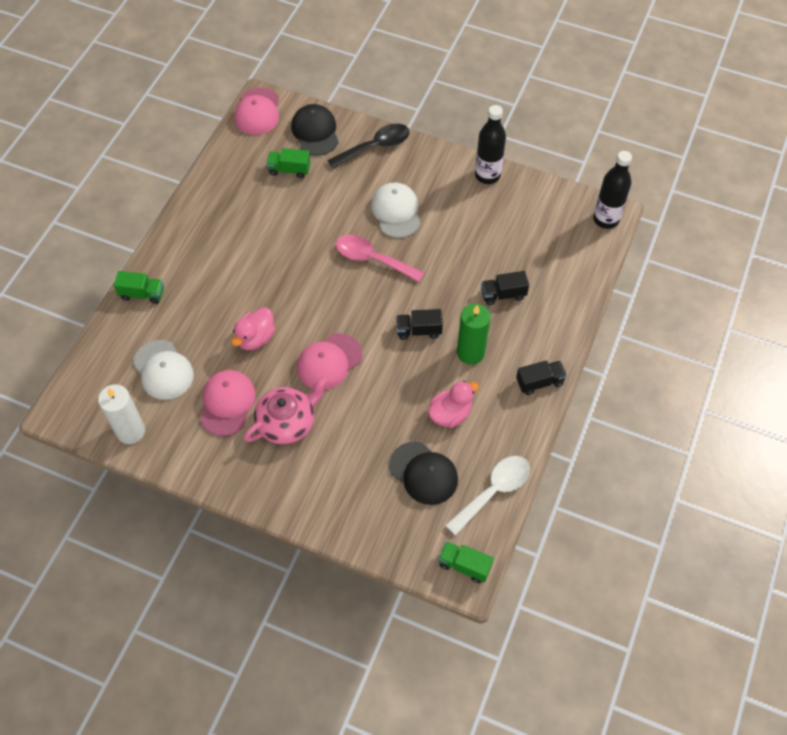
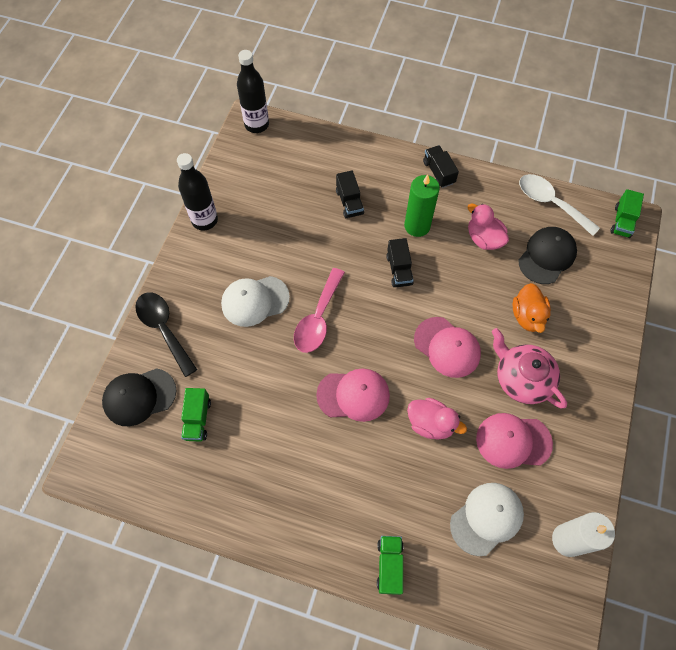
camera: 95 degrees left, 5 degrees up
pink cap [234,88,279,135] -> pink cap moved to [316,369,390,422]
none -> orange duck [512,283,551,333]

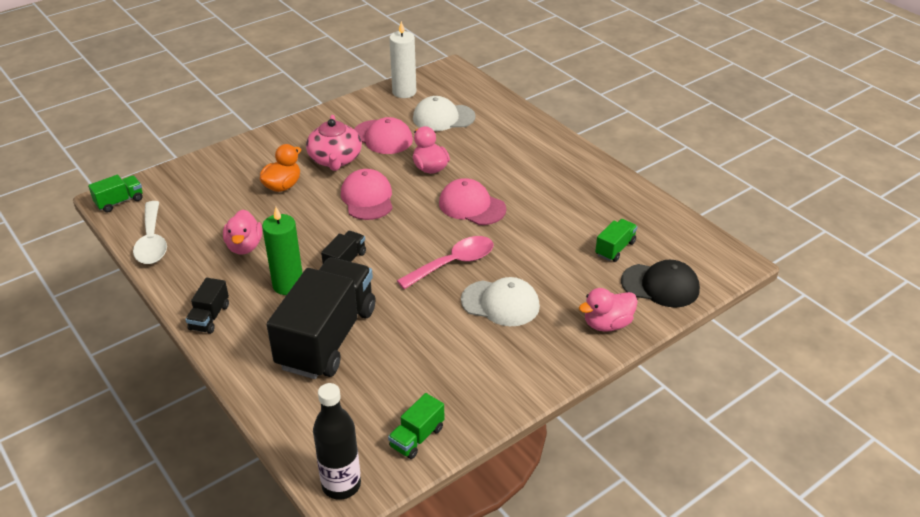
camera: 145 degrees left, 25 degrees down
black spoon [135,292,198,377] -> pink duck [579,288,638,332]
black bottle [177,153,218,231] -> none
black truck [336,171,364,218] -> black truck [267,257,375,379], size x2.34
green truck [377,536,403,595] -> green truck moved to [388,393,444,459]
black cap [518,227,577,284] -> none

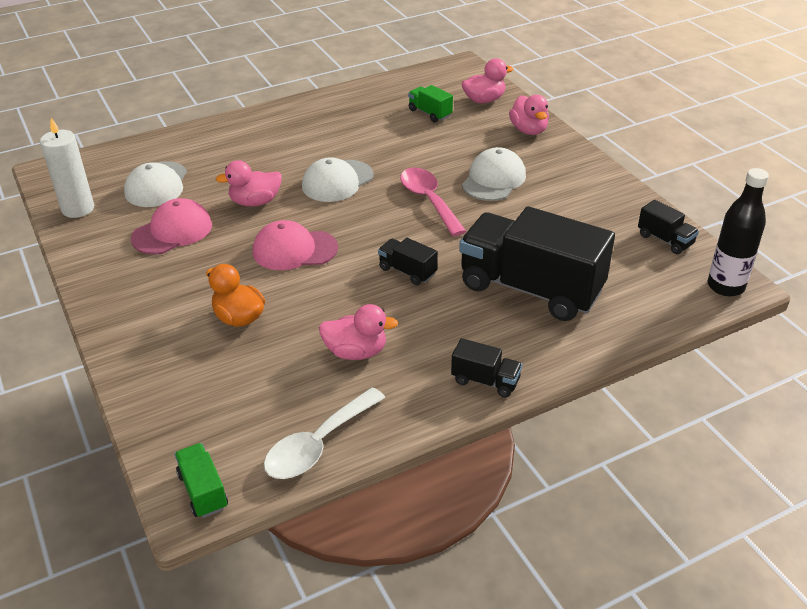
camera: 80 degrees left, 0 degrees up
white spoon [133,201,167,264] -> white spoon turned 135 degrees clockwise [264,387,385,479]
green candle [262,207,303,295] -> none
pink teapot [306,115,362,171] -> none
green truck [388,393,444,459] -> black truck [638,200,699,254]
pink cap [439,178,506,225] -> white cap [302,157,374,202]
black cap [621,260,700,308] -> pink duck [461,58,514,104]

